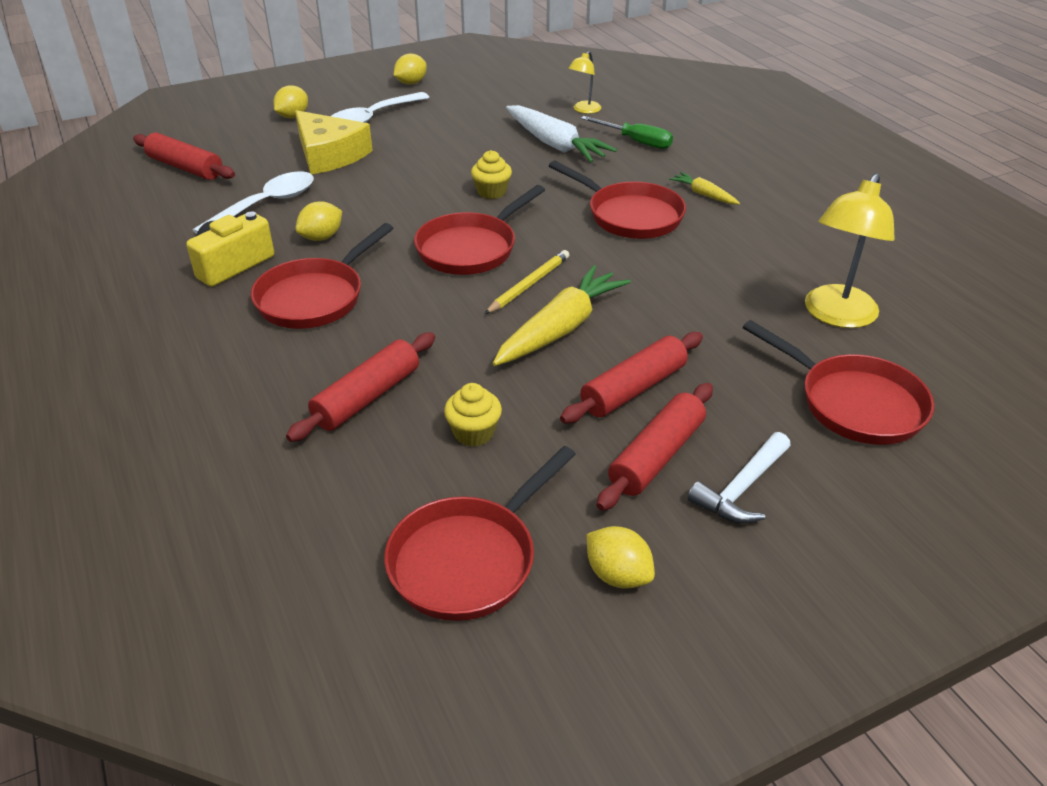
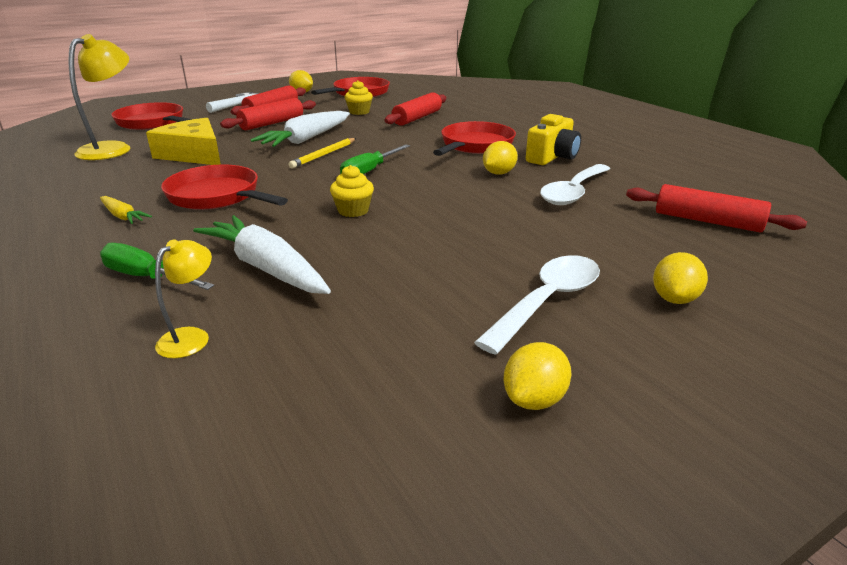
camera: 175 degrees right, 10 degrees down
yellow cheese [295,110,373,174] -> yellow cheese moved to [146,118,221,165]
red pan [414,185,545,275] -> green screwdriver [340,144,410,174]
yellow carrot [493,265,631,366] -> white carrot [251,111,350,147]

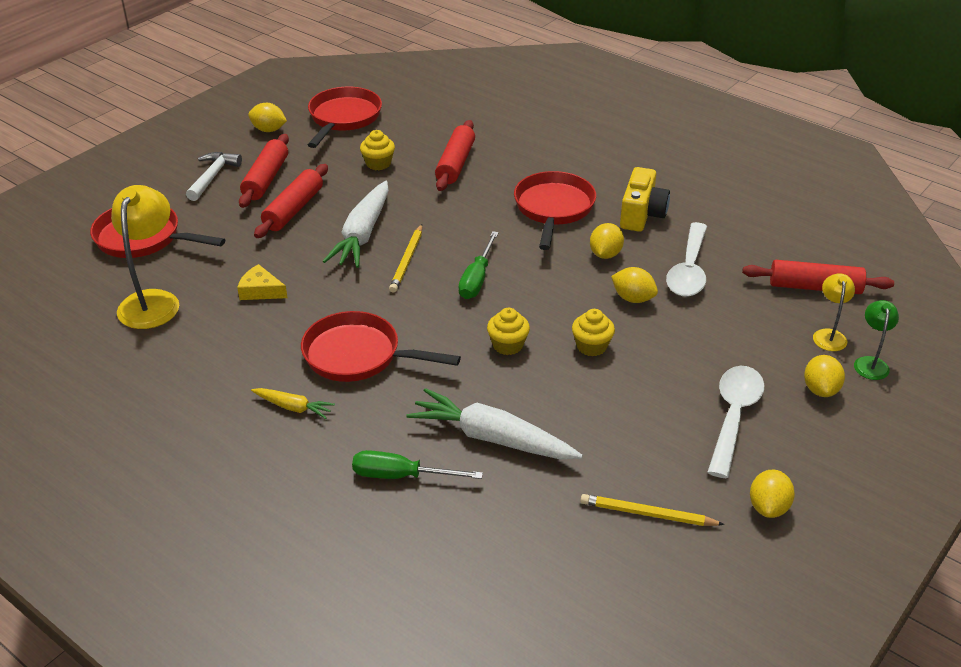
camera: 20 degrees left, 10 degrees up
yellow cheese [146,118,221,165] -> yellow cheese [237,264,287,300], size x0.53
yellow lamp [155,239,212,358] -> yellow lamp moved to [813,273,855,351]
none -> yellow cupcake [572,309,615,356]
none -> yellow pencil [580,494,725,526]
none -> yellow lemon [611,267,658,303]
none -> green lamp [854,300,899,380]

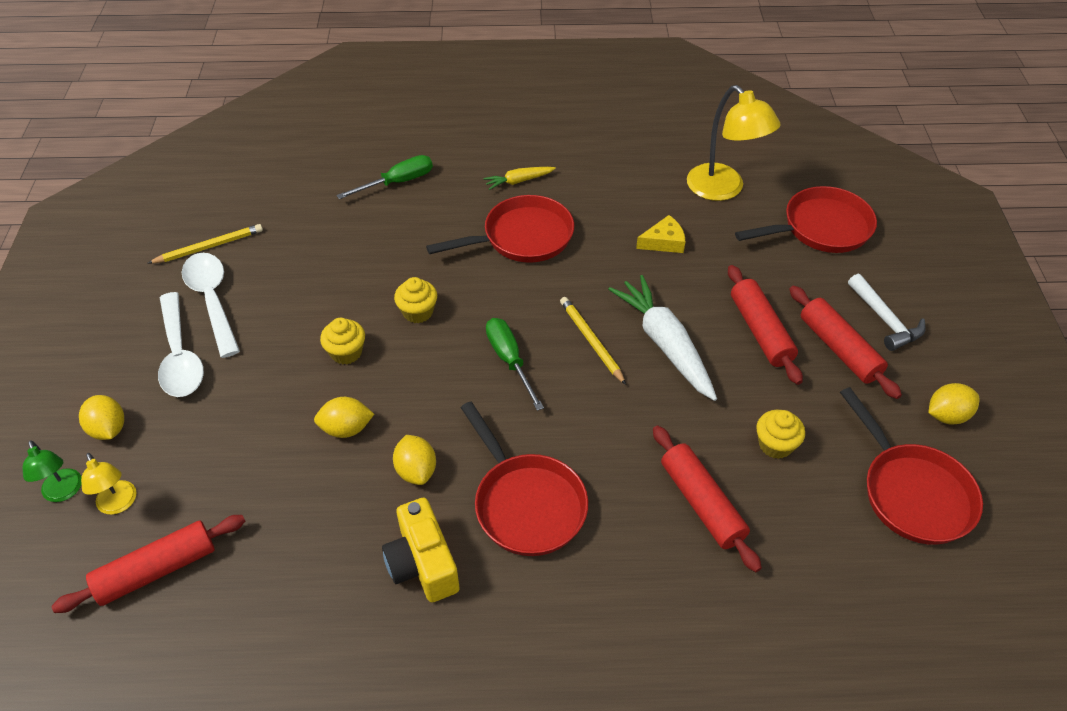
camera: 140 degrees right, 10 degrees up
white carrot [406,388,583,459] -> none
white spoon [666,222,707,297] -> white spoon moved to [182,253,240,358]
yellow lemon [750,469,795,518] -> none

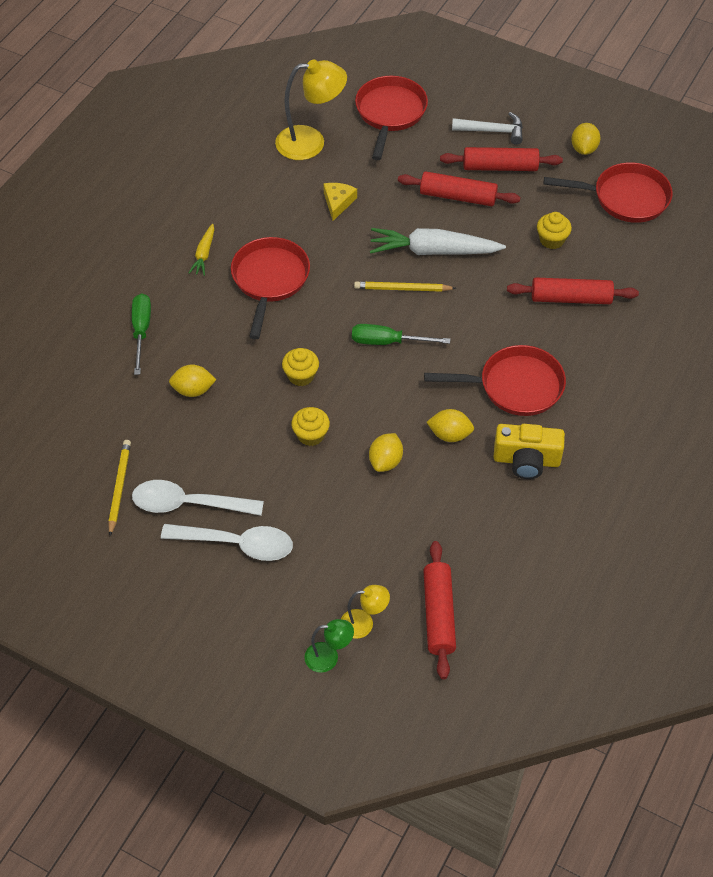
camera: 60 degrees left, 5 degrees up
yellow lemon [79,395,124,440] -> yellow lemon moved to [169,364,216,397]

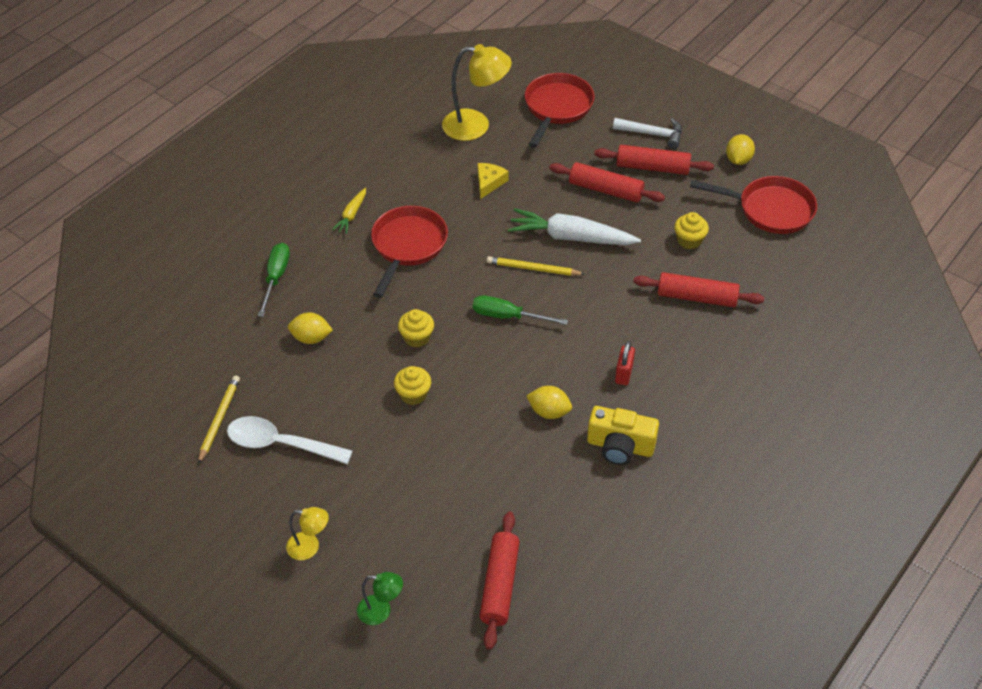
camera: 10 degrees right, 5 degrees down
white spoon [161,524,293,561] -> none
yellow lamp [341,585,390,639] -> yellow lamp moved to [286,507,329,560]
yellow lemon [369,433,403,472] -> none
red pan [424,345,566,416] -> red padlock [615,341,635,385]

